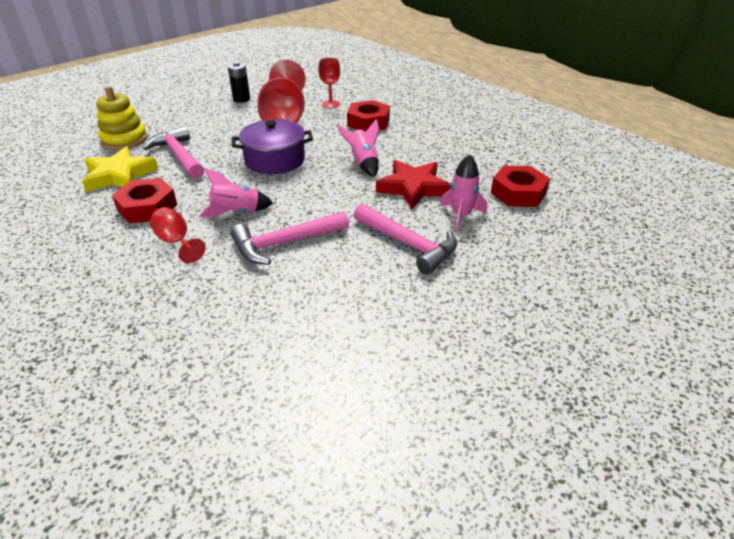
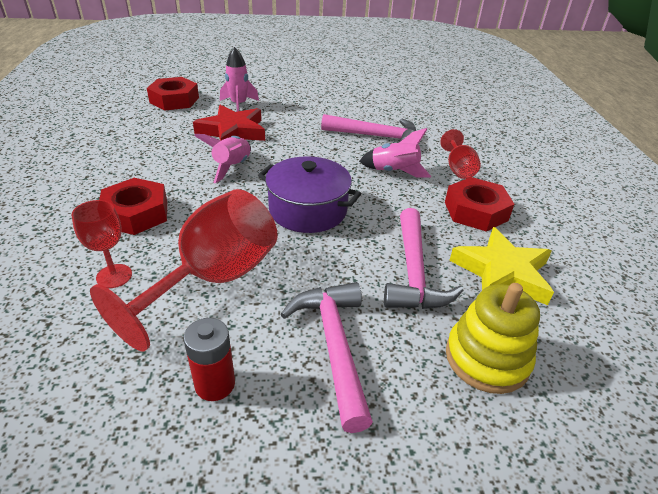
camera: 145 degrees left, 0 degrees up
black battery [228,62,250,103] -> red battery [183,318,235,401]
pink hammer [353,203,457,275] -> pink hammer moved to [280,282,373,433]

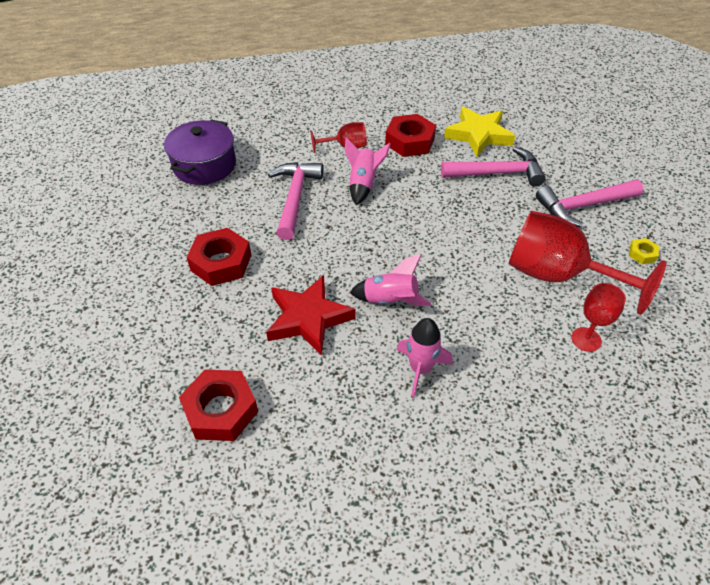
camera: 95 degrees left, 10 degrees up
red nut [99,178,167,235] -> red nut moved to [186,228,251,286]
red battery [183,318,235,401] -> yellow nut [629,238,659,264]
pink rocket [220,47,259,112] -> pink rocket moved to [397,318,452,397]
purple pot [258,156,361,233] -> purple pot moved to [164,119,236,185]
yellow stacking toy [446,283,540,394] -> none

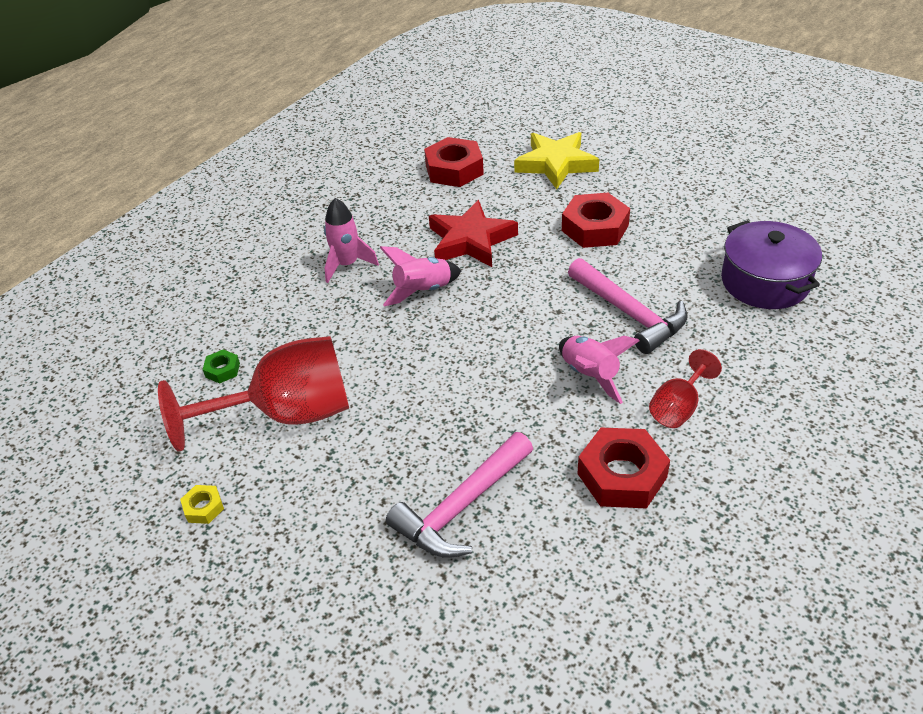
camera: 140 degrees right, 5 degrees down
yellow star [444,107,515,157] -> yellow star moved to [514,132,599,189]
pink hammer [536,180,644,227] -> none
red goblet [571,283,626,352] -> green nut [203,349,240,384]

